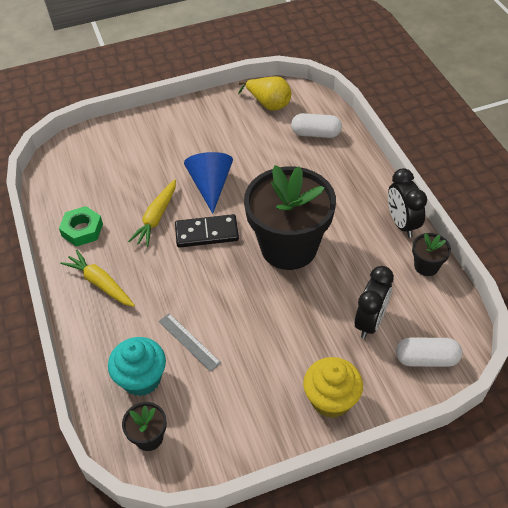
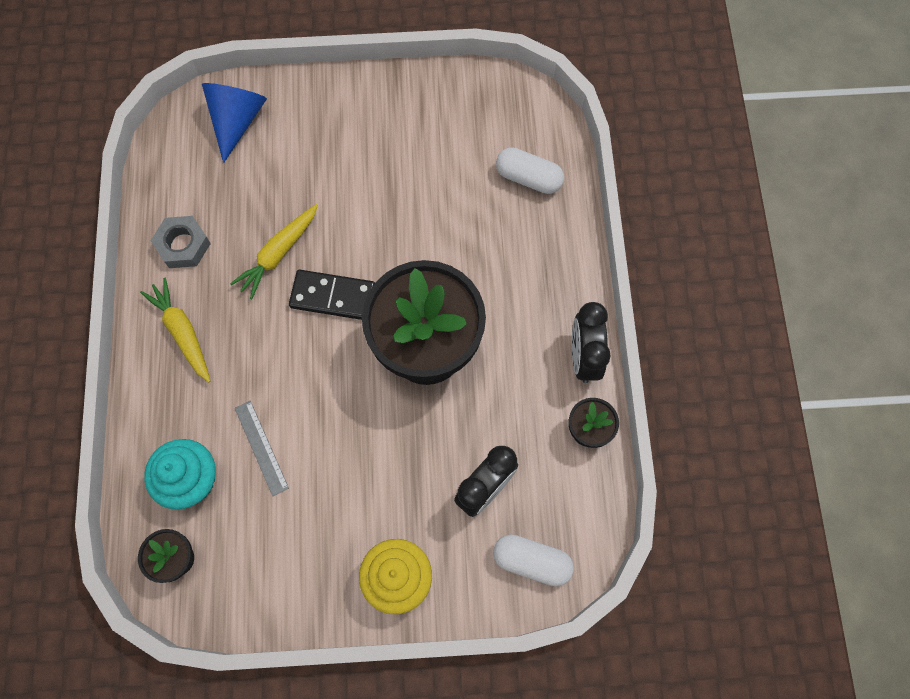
camera: 15 degrees right, 20 degrees up
green nut [59,206,103,247] -> grey nut [151,216,211,268]
blue cone [184,152,233,214] -> blue cone moved to [202,83,267,163]
yellow pear [238,76,291,110] -> none

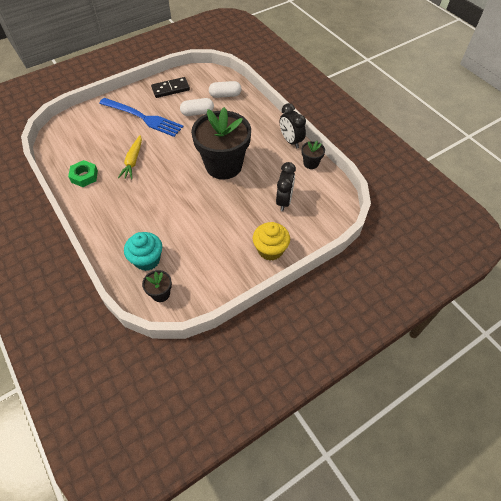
camera: 30 degrees left, 15 degrees down
yellow carrot [140,278,211,382] -> none
grey nut [151,216,211,268] -> green nut [68,160,98,187]
blue cone [202,83,267,163] -> none
grey ruler [235,401,289,496] -> none
black domino [289,270,375,320] -> black domino moved to [151,77,190,98]
white capsule [493,534,574,586] -> white capsule moved to [180,98,214,116]
none -> blue fork [99,98,183,137]

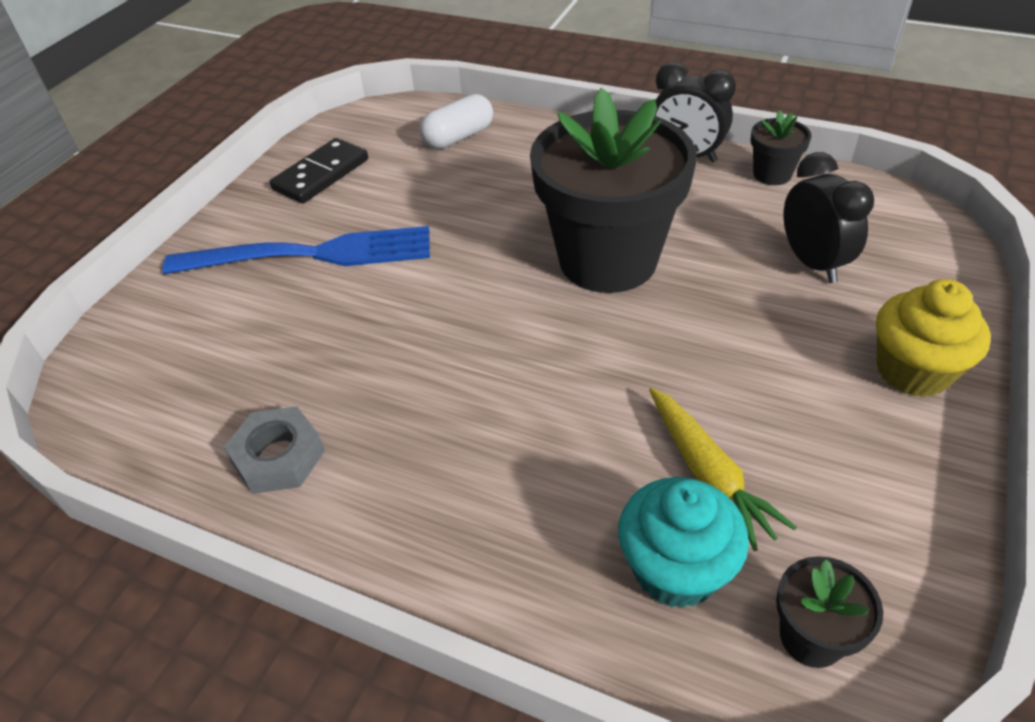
camera: 30 degrees left, 10 degrees down
green nut [68,160,98,187] -> grey nut [224,406,325,494]
yellow carrot [118,135,142,179] -> yellow carrot moved to [649,388,797,551]
white capsule [180,98,214,116] -> none

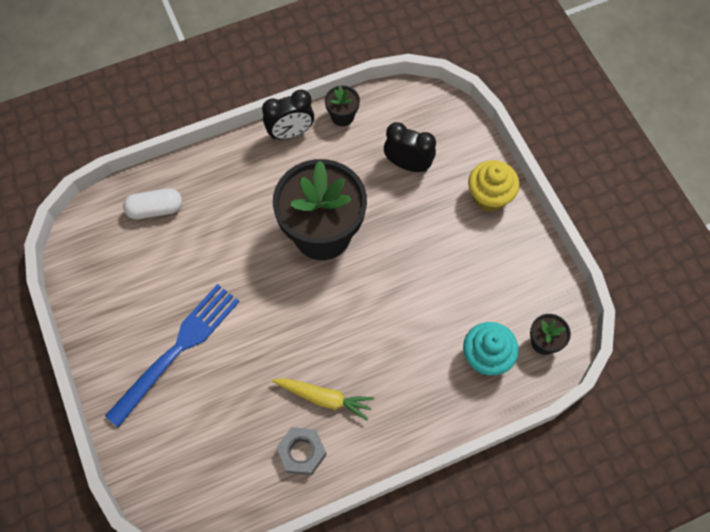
camera: 50 degrees left, 20 degrees up
black domino [270,138,368,204] -> none
white capsule [419,94,493,149] -> white capsule turned 75 degrees clockwise [123,188,182,219]
yellow carrot [649,388,797,551] -> yellow carrot moved to [272,378,374,421]

